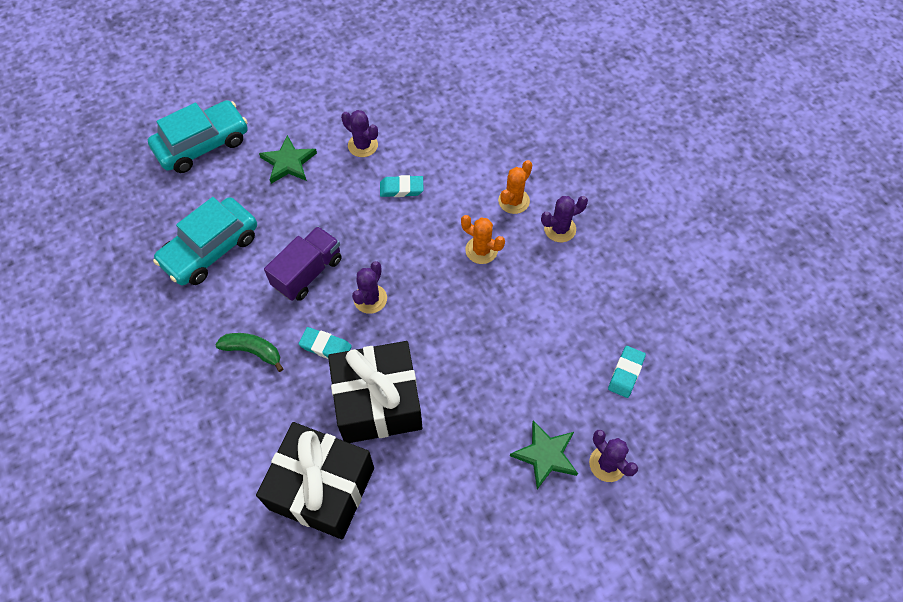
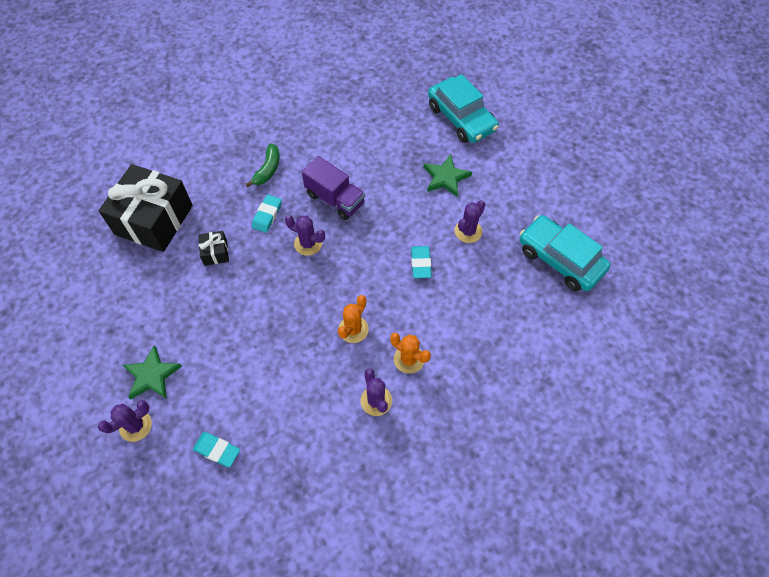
camera: 90 degrees right, 0 degrees up
turquoise car [153,197,257,285] -> turquoise car moved to [519,215,610,291]
black gift [328,341,423,443] -> black gift [198,231,229,266], size x0.42

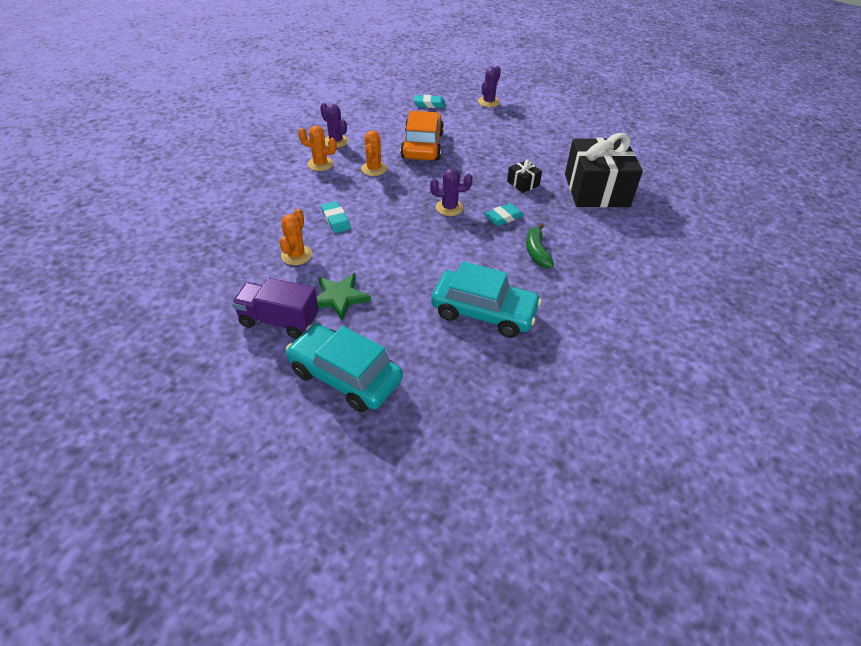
camera: 155 degrees right, 15 degrees down
green star [123,345,182,400] -> none
turquoise eraser [252,195,282,233] -> turquoise eraser turned 60 degrees clockwise [484,203,524,226]
purple truck [302,156,365,220] -> purple truck moved to [232,278,319,339]
purple cactus [455,200,485,243] -> orange cactus [279,209,312,265]
turquoise car [519,215,610,291] -> turquoise car moved to [431,261,542,338]
none -> orange car [400,111,444,161]

